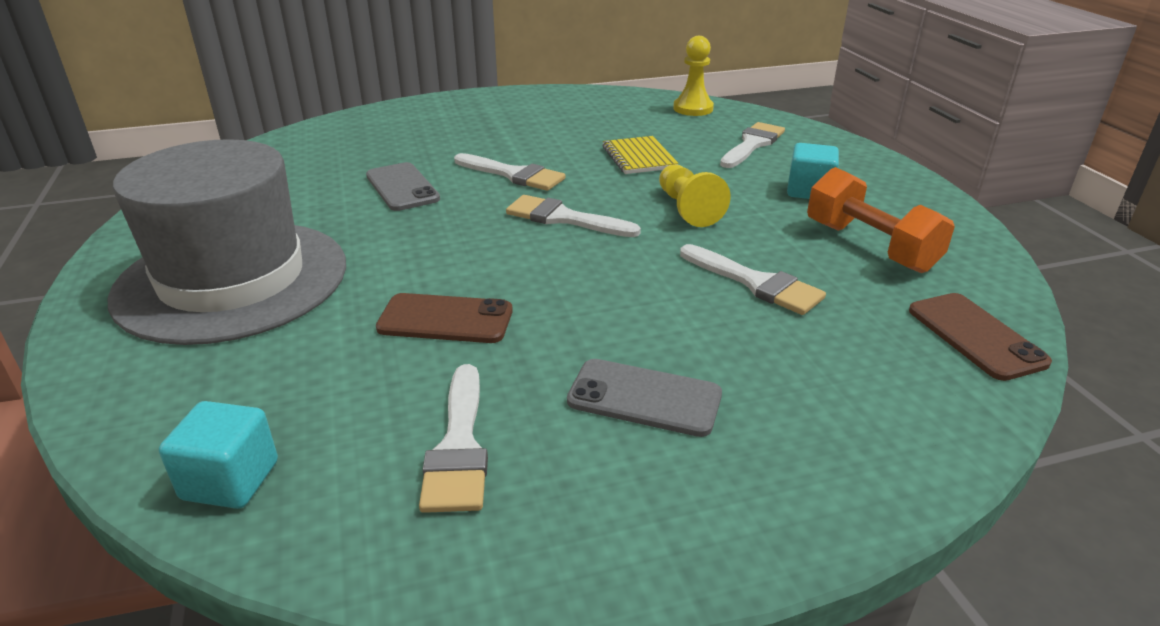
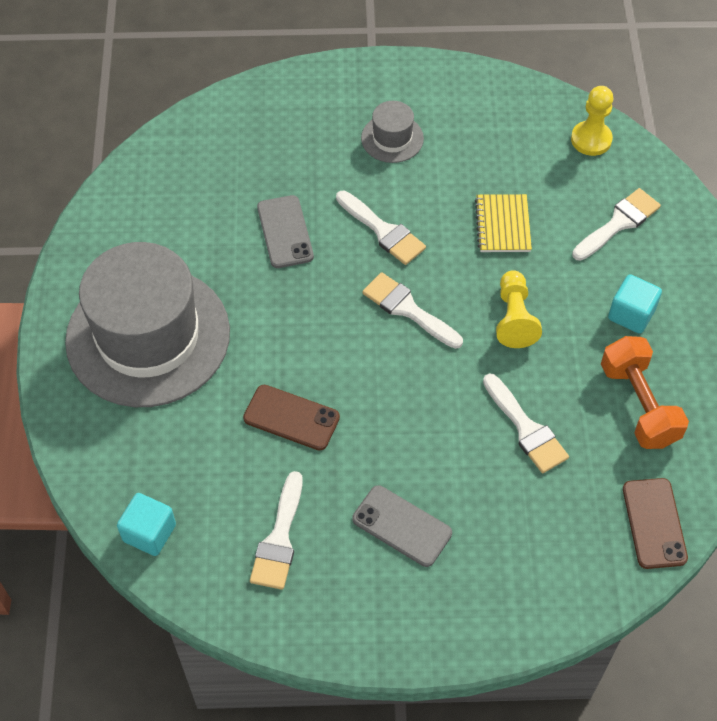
camera: 15 degrees right, 25 degrees up
none -> grey hat [361,101,424,163]

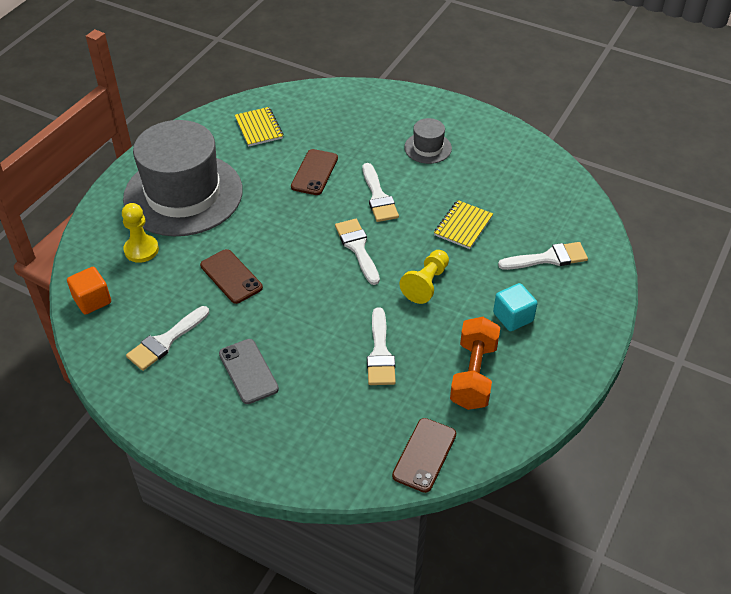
camera: 30 degrees right, 10 degrees down
turquoise cube [117,493,176,556] -> orange cube [67,267,111,315]
grey phone [257,195,314,268] -> brown phone [291,149,338,195]
yellow pawn [571,86,613,156] -> yellow pawn moved to [122,203,159,263]
none -> yellow notebook [235,107,283,147]

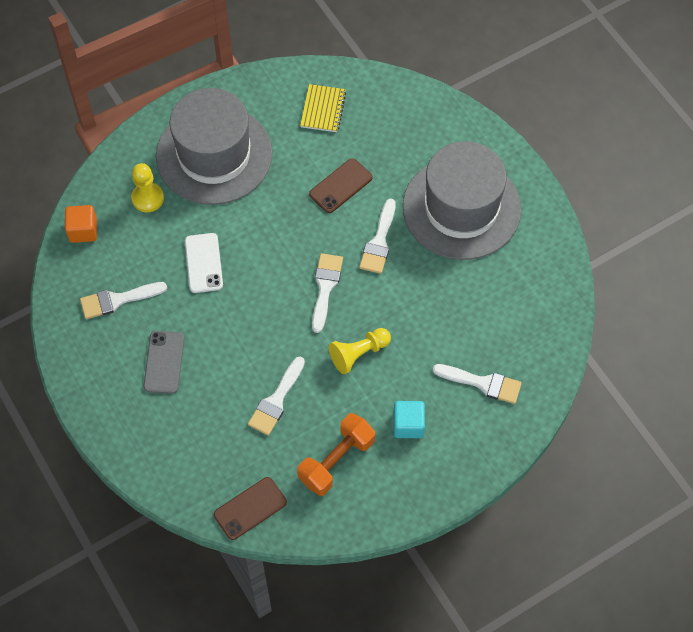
camera: 30 degrees right, 15 degrees up
brown phone [200,249,263,304] -> white phone [185,233,223,293]
grey hat [404,118,452,164] -> grey hat [403,141,521,260], size x2.38
yellow notebook [434,200,493,249] -> none

